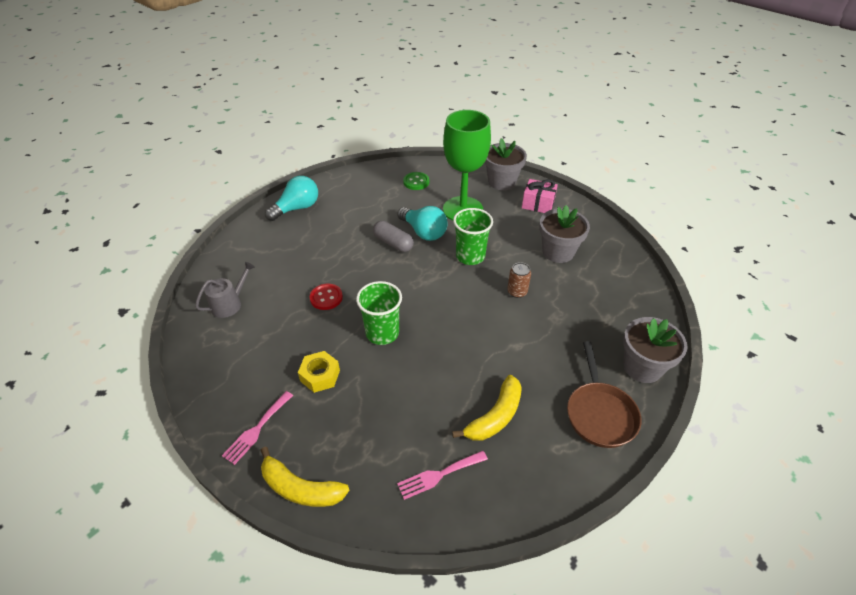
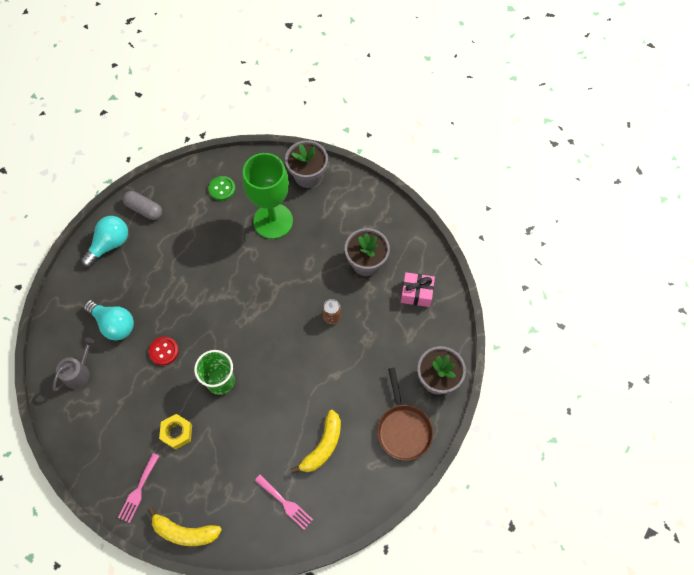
camera: 10 degrees left, 20 degrees up
grey capsule [373,221,414,252] -> grey capsule moved to [123,191,162,220]
turquoise light bulb [397,206,448,241] -> turquoise light bulb moved to [84,300,134,340]
pink fork [397,451,488,500] -> pink fork turned 105 degrees counterclockwise [255,475,313,530]
green cup [453,208,493,265] -> none
pink gift [522,179,558,213] -> pink gift moved to [401,272,435,307]

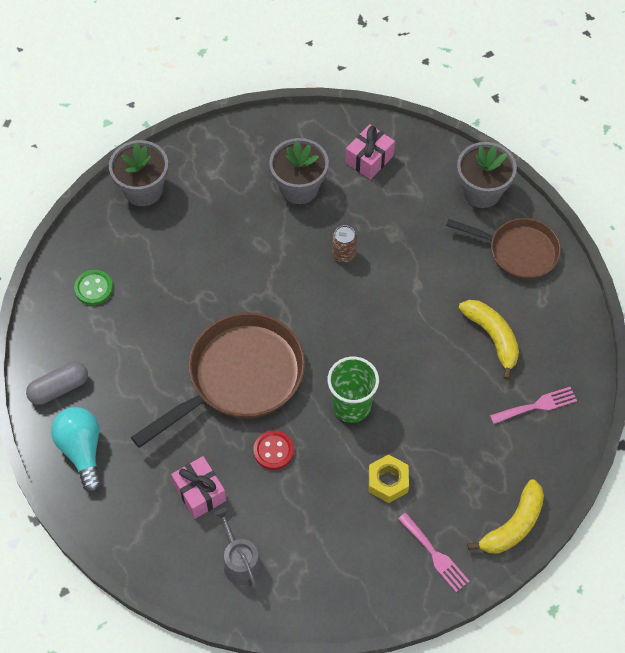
camera: 60 degrees left, 5 degrees down
turquoise light bulb [84,300,134,340] -> pink gift [171,456,226,519]
green goblet [243,153,293,239] -> none
none -> brown pan [131,312,305,448]

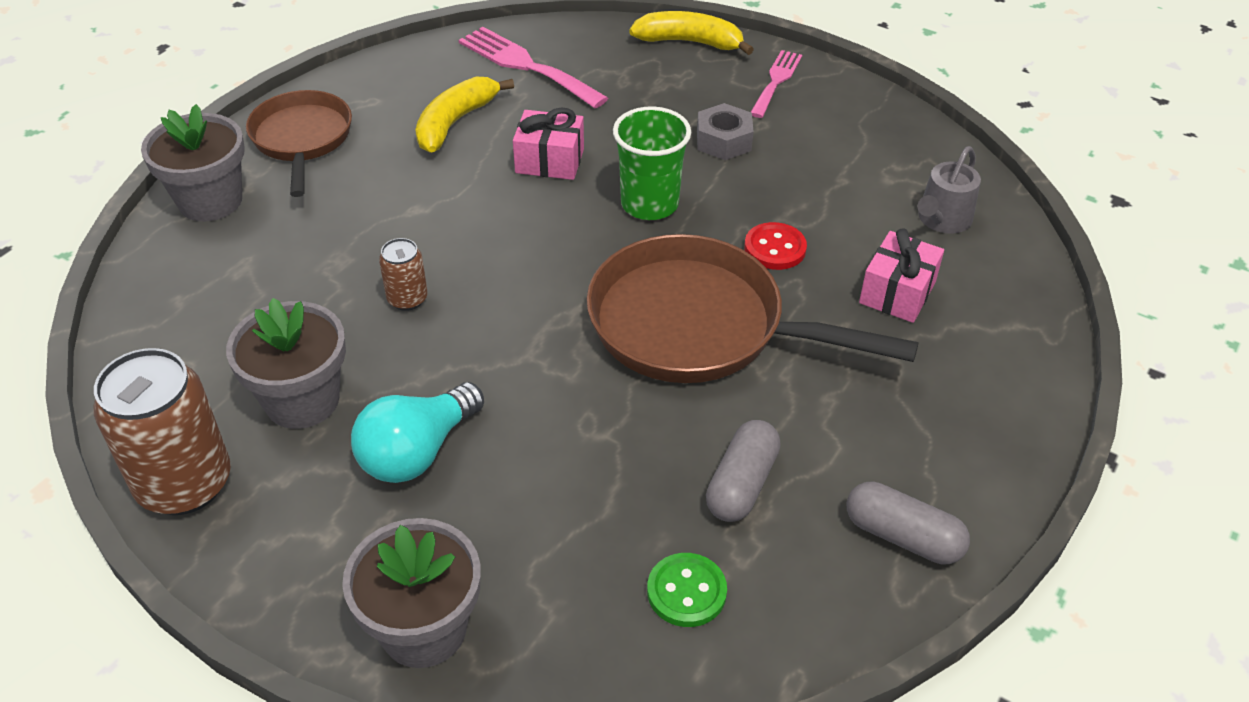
camera: 120 degrees left, 15 degrees down
turquoise light bulb [51,407,102,492] -> turquoise light bulb moved to [351,382,484,483]
pink gift [345,124,395,180] -> pink gift moved to [513,108,584,180]
yellow nut [369,454,409,503] -> grey nut [697,103,754,160]
pink fork [490,387,577,424] -> pink fork [458,27,608,108], size x1.55
none -> brown can [93,348,231,515]
none -> grey capsule [706,420,781,522]

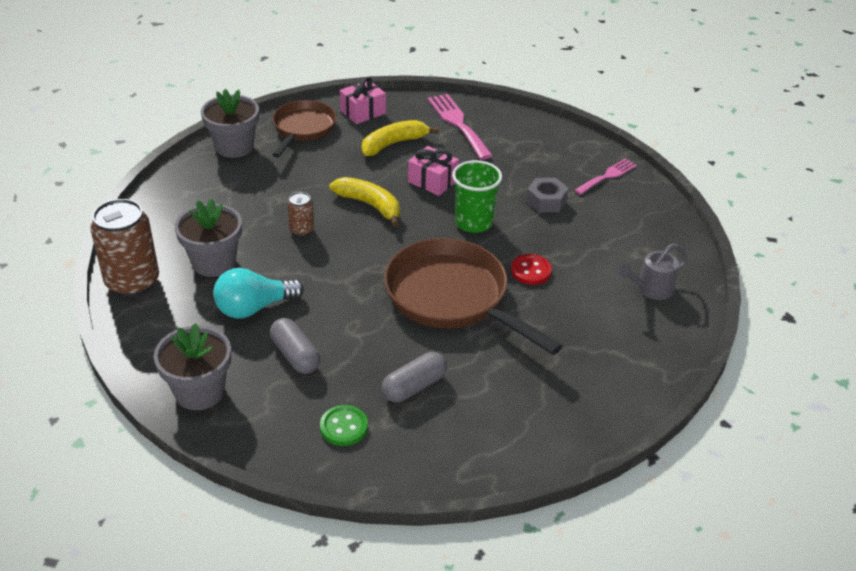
camera: 25 degrees right, 5 degrees down
yellow banana [629,11,754,55] -> yellow banana moved to [329,177,400,227]
grey capsule [847,482,970,564] -> grey capsule moved to [270,318,320,374]
pink gift [859,228,944,323] -> pink gift moved to [340,77,386,124]

